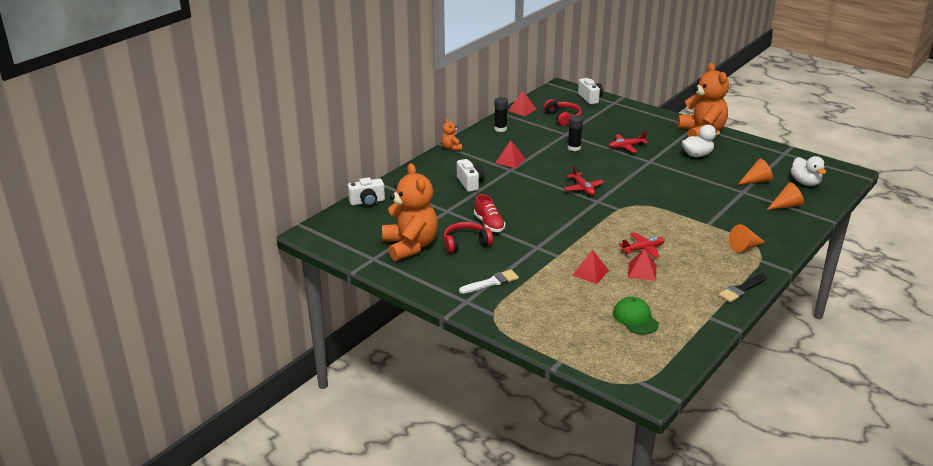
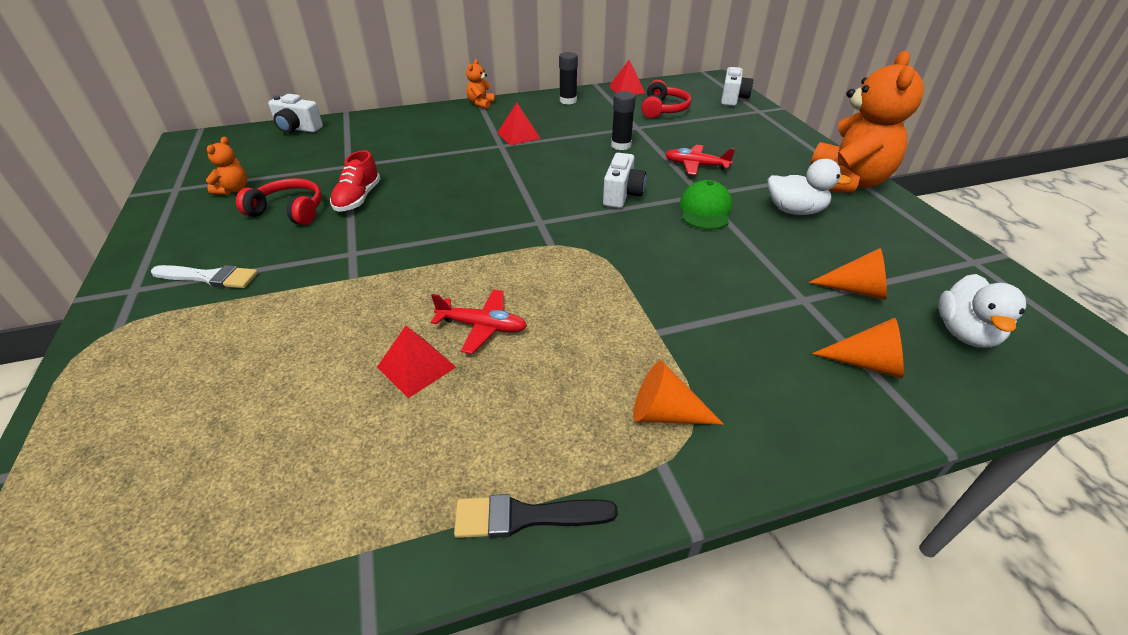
camera: 35 degrees right, 10 degrees up
orange teddy bear [382,163,438,261] -> orange teddy bear [206,137,247,195], size x0.43
white camera [457,159,484,192] -> white camera moved to [603,153,646,208]
red plane [564,166,604,195] -> none
red pyramid [572,250,609,284] -> none
green cap [613,297,659,334] -> green cap moved to [680,180,733,230]

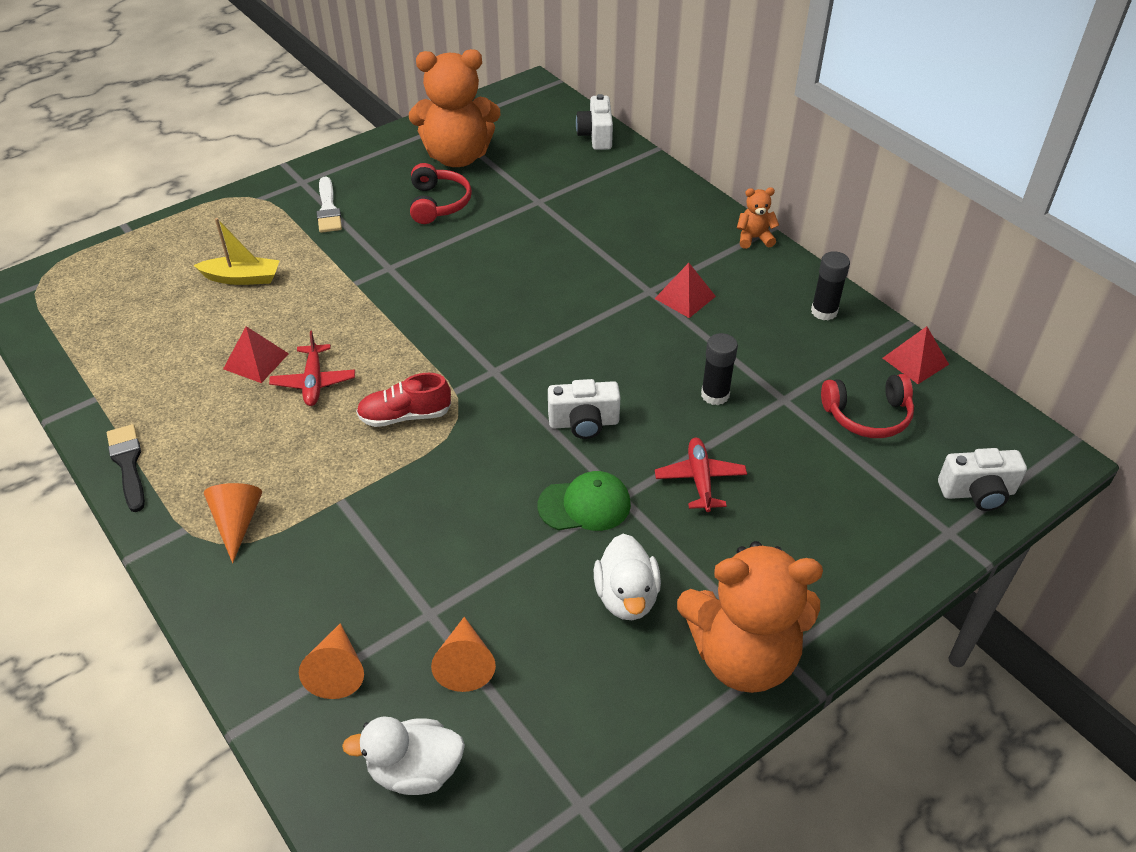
camera: 70 degrees right, 5 degrees up
orange teddy bear [206,137,247,195] -> orange teddy bear [409,49,501,167], size x2.33
red shoe [330,150,380,212] -> red shoe moved to [356,373,451,427]
none -> yellow boat [193,218,280,285]

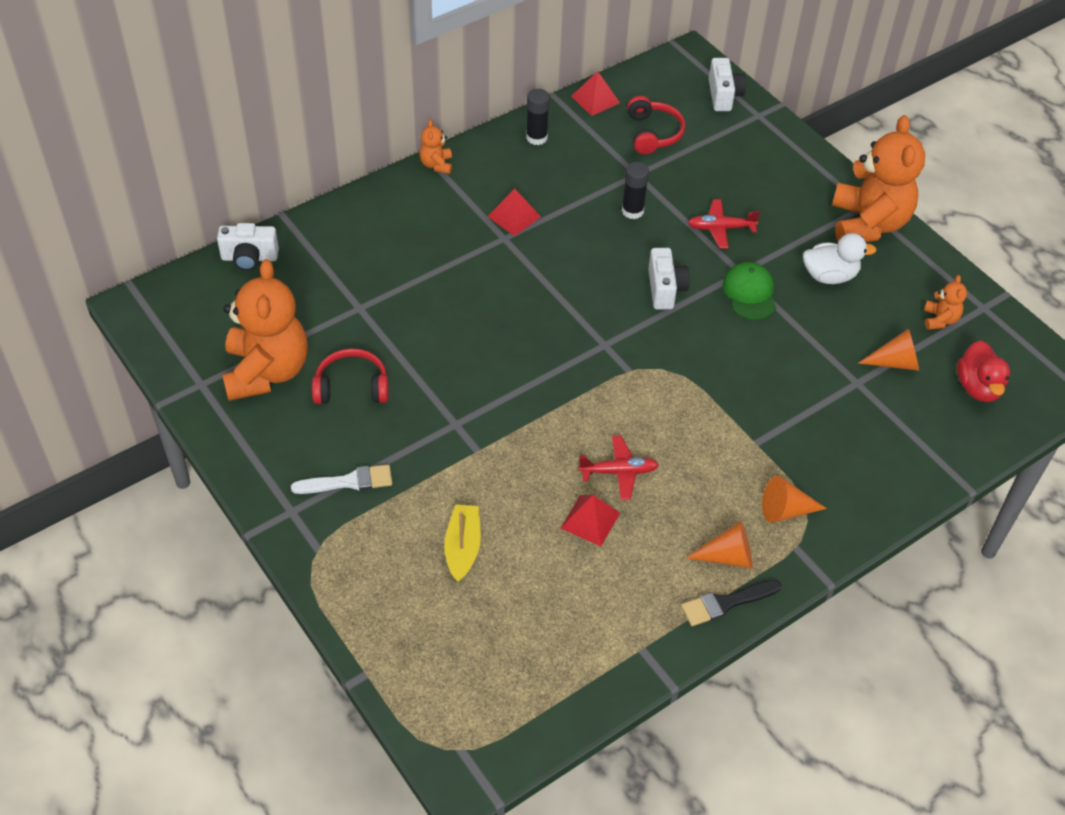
camera: 90 degrees left, 5 degrees up
orange cone [299,623,364,699] -> orange cone moved to [686,521,753,568]
white duck [342,716,465,795] -> red duck [957,340,1010,402]
red shoe [356,373,451,427] -> none
none -> orange teddy bear [924,275,967,330]

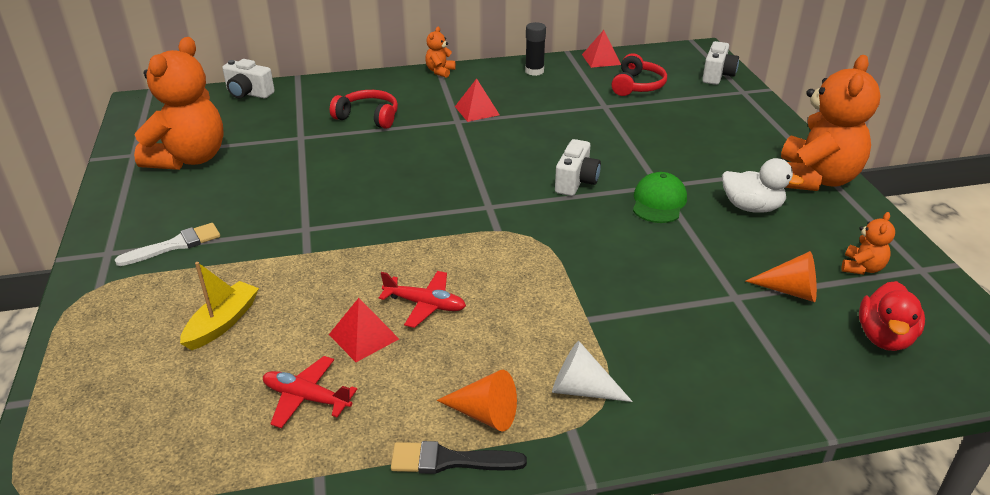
camera: 25 degrees right, 15 degrees down
white brush [291,464,392,494] -> white brush turned 45 degrees counterclockwise [115,223,220,266]
red headphones [312,348,389,404] -> red headphones moved to [330,90,398,129]
black glue stick [622,162,649,219] -> none
red plane [688,199,760,249] -> red plane moved to [263,356,357,428]
orange cone [762,476,827,523] -> white cone [552,341,633,402]

